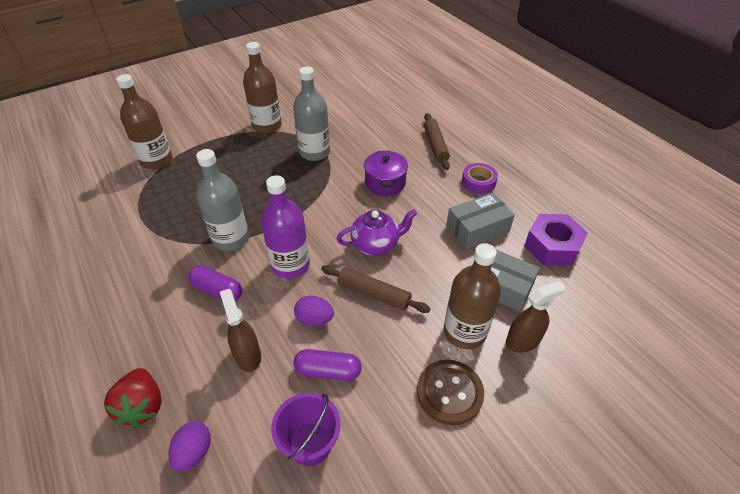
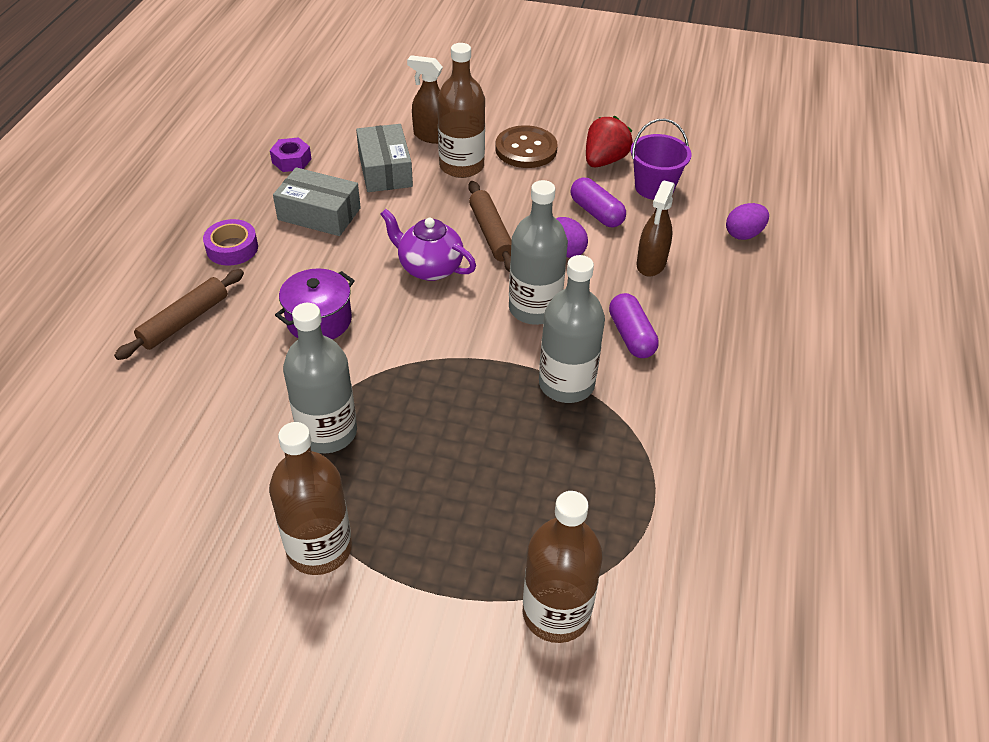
camera: 135 degrees left, 0 degrees up
red strawberry [104,368,162,427] -> red strawberry moved to [586,116,633,167]
purple bottle [261,175,310,279] -> grey bottle [509,180,568,325]
purple nut [524,214,588,266] -> purple nut [270,137,312,172], size x0.58

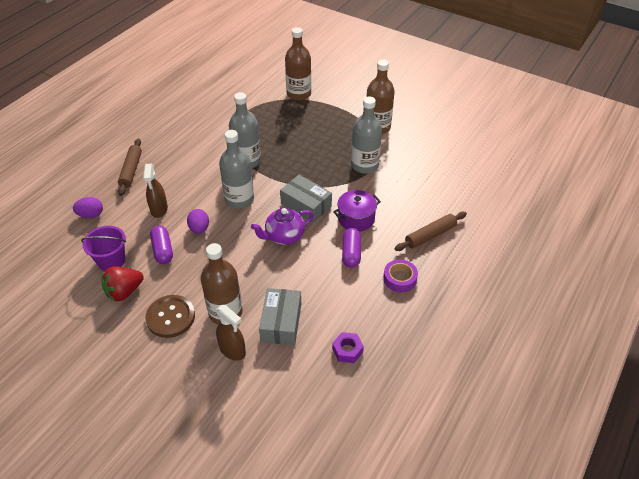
camera: 160 degrees left, 0 degrees up
grey box [273,167,361,236] -> grey box moved to [280,175,332,223]
purple teapot [381,209,476,281] -> purple teapot turned 105 degrees clockwise [251,208,314,245]
brown rolling pin [468,181,512,272] -> brown rolling pin moved to [118,138,142,196]
purple capsule [609,293,659,358] -> purple capsule moved to [342,228,361,268]
brown spray bottle [636,180,675,277] -> brown spray bottle turned 135 degrees clockwise [143,164,168,218]

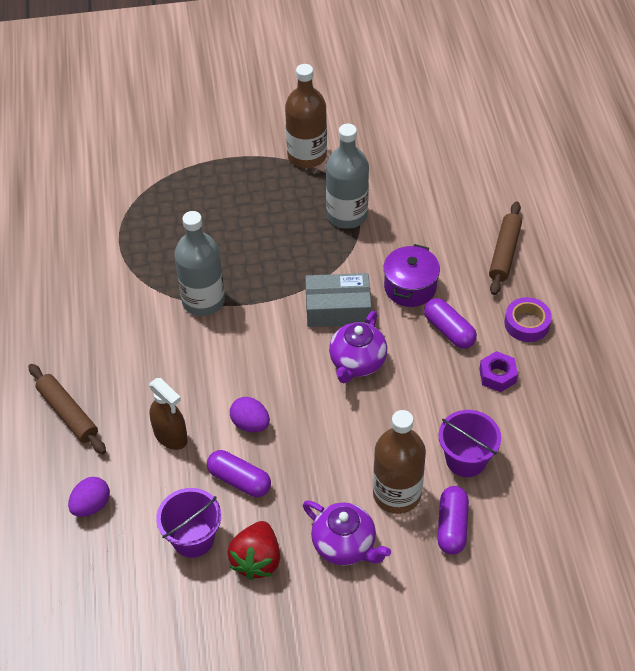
camera: 40 degrees left, 5 degrees up
brown button [145,295,195,338] -> purple teapot [303,501,391,565]
brown spray bottle [216,305,246,361] -> purple capsule [437,486,469,554]
grey bottle [219,130,254,208] -> none
grey box [259,288,301,345] -> purple bucket [439,410,501,477]
brown bottle [285,27,311,101] -> none
purple nut [332,332,364,363] -> purple nut moved to [479,351,518,392]

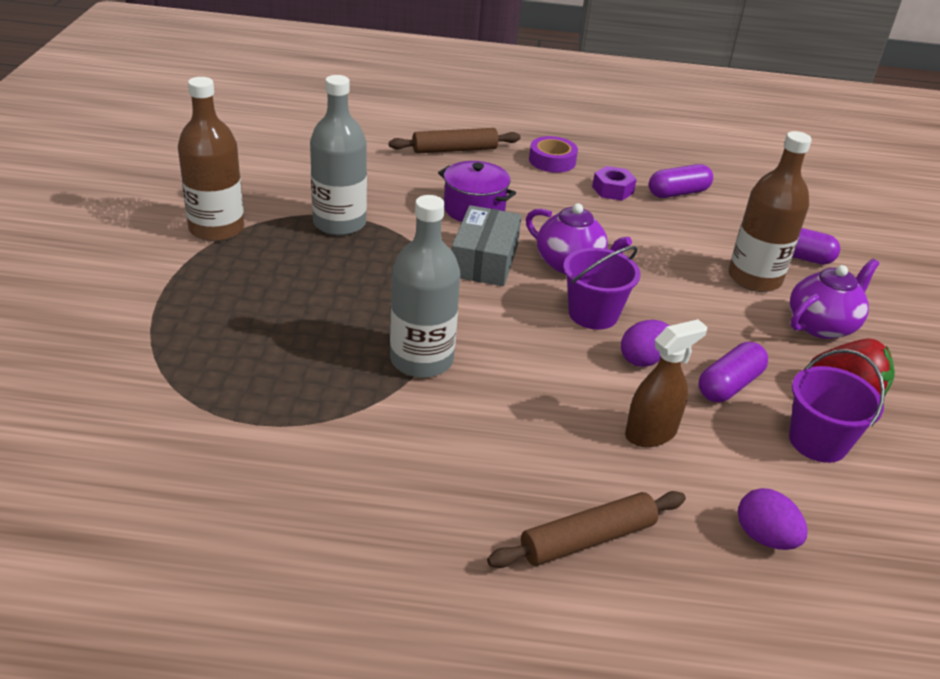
camera: 80 degrees left, 15 degrees down
purple capsule [424,298,477,349] -> purple capsule moved to [649,164,713,198]
purple bucket [439,410,501,477] -> purple bucket moved to [563,246,641,330]
brown rolling pin [489,201,522,295] -> brown rolling pin turned 45 degrees counterclockwise [389,128,521,154]

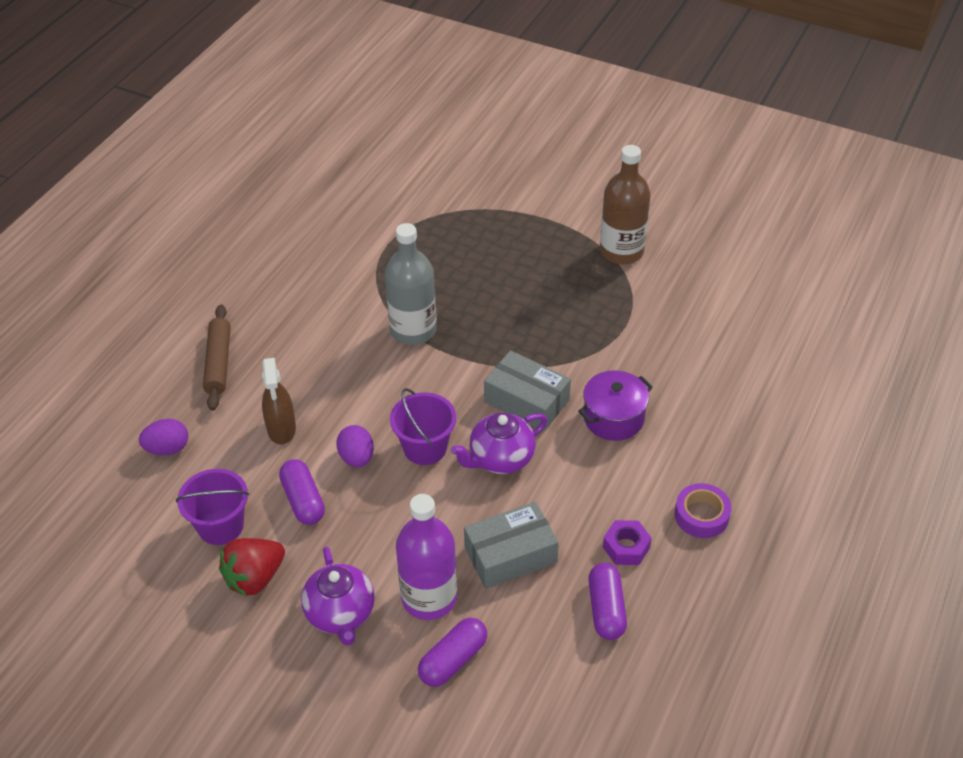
camera: 115 degrees right, 10 degrees up
grey bottle [310,75,367,236] -> none
brown rolling pin [389,128,521,154] -> none
brown bottle [728,131,812,292] -> purple bottle [396,494,457,620]
none -> grey box [464,502,559,589]

